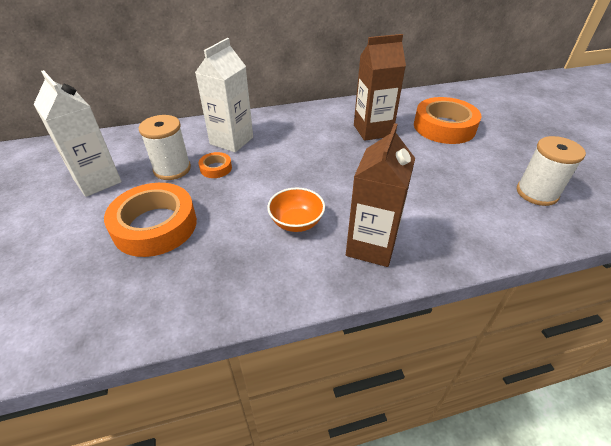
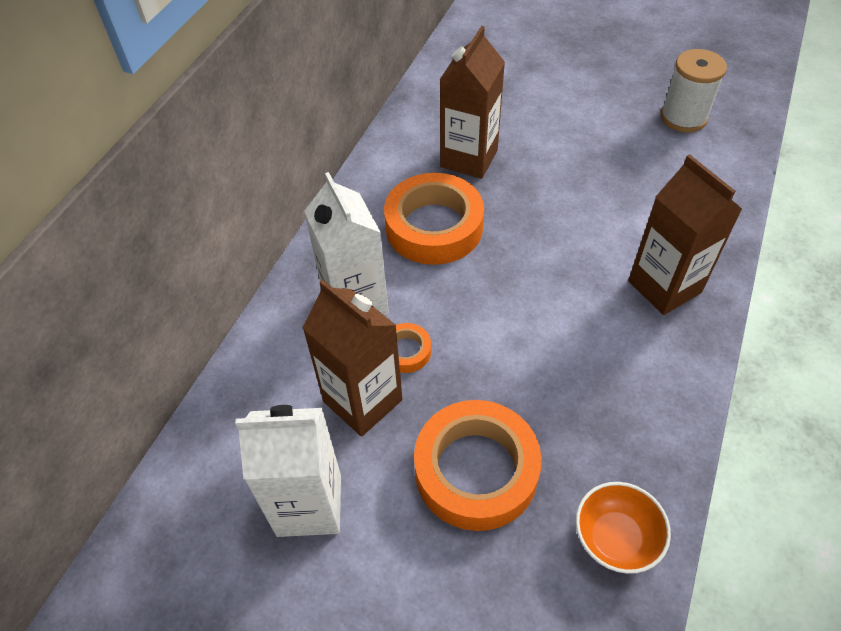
camera: 50 degrees left, 10 degrees up
white spool [139,115,191,180] -> brown carton [302,279,403,437]
orange bowl [267,188,325,232] -> orange bowl moved to [576,482,671,574]
orange tape [414,97,482,144] -> orange tape moved to [384,173,484,265]

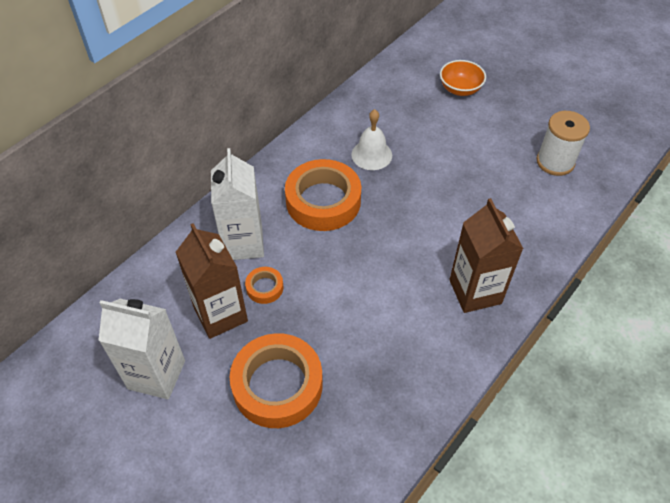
camera: 15 degrees right, 0 degrees up
brown carton [440,26,505,179] -> white bell [351,109,392,170]
orange bowl [576,482,671,574] -> orange bowl moved to [440,60,486,96]

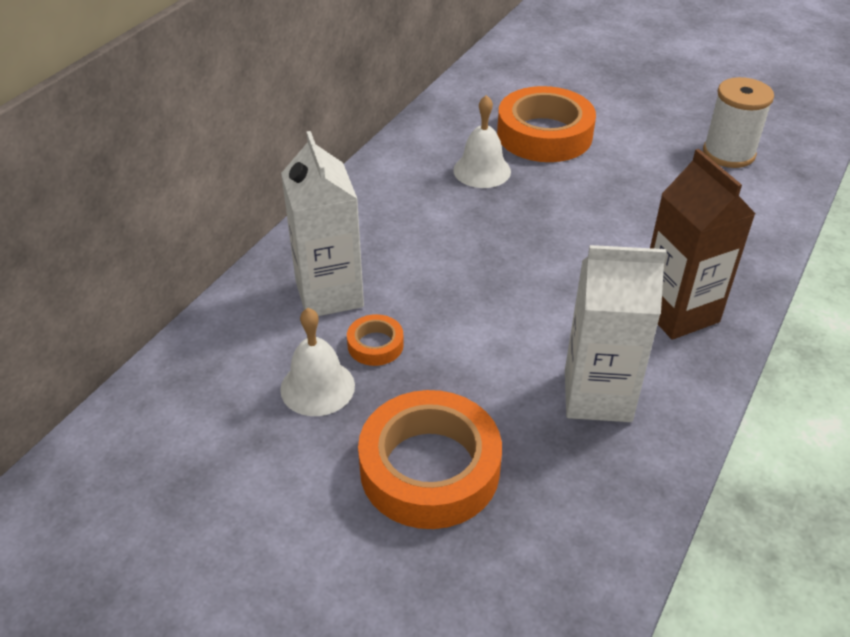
camera: 10 degrees left, 10 degrees down
white carton [98,299,185,399] -> white carton moved to [565,245,667,422]
brown carton [176,223,248,339] -> white bell [280,308,355,416]
orange tape [285,159,361,231] -> orange tape moved to [497,86,596,162]
orange bowl [440,60,486,96] -> none

